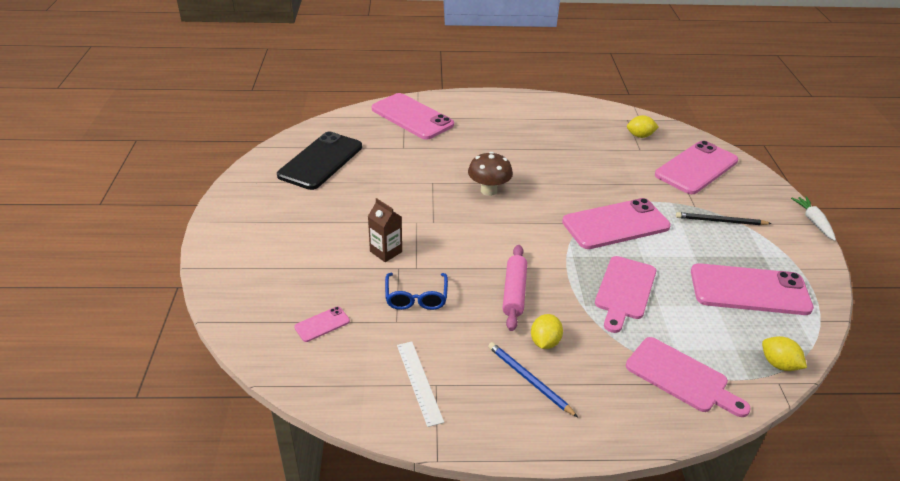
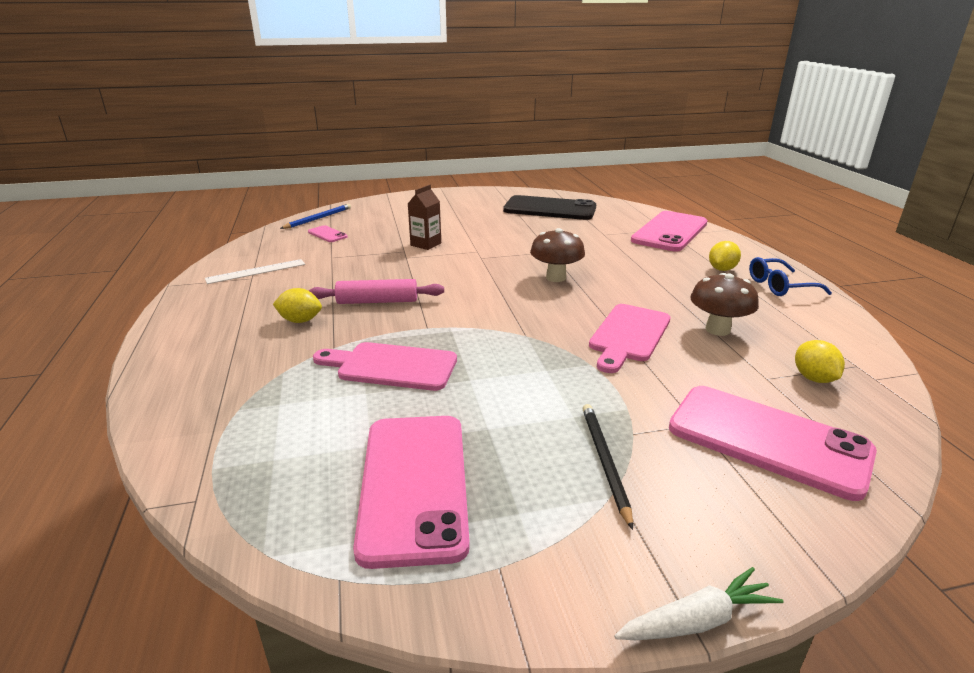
camera: 80 degrees right, 10 degrees down
blue glasses [385,273,448,310] -> blue glasses moved to [749,257,832,296]
blue pencil [488,342,578,417] -> blue pencil moved to [280,204,351,229]
pink phone [562,198,671,249] -> none
pink cutting board [626,337,751,417] -> pink cutting board moved to [589,304,671,373]
yellow lemon [762,336,807,371] -> yellow lemon moved to [709,241,741,271]
none -> brown mushroom [690,273,759,336]

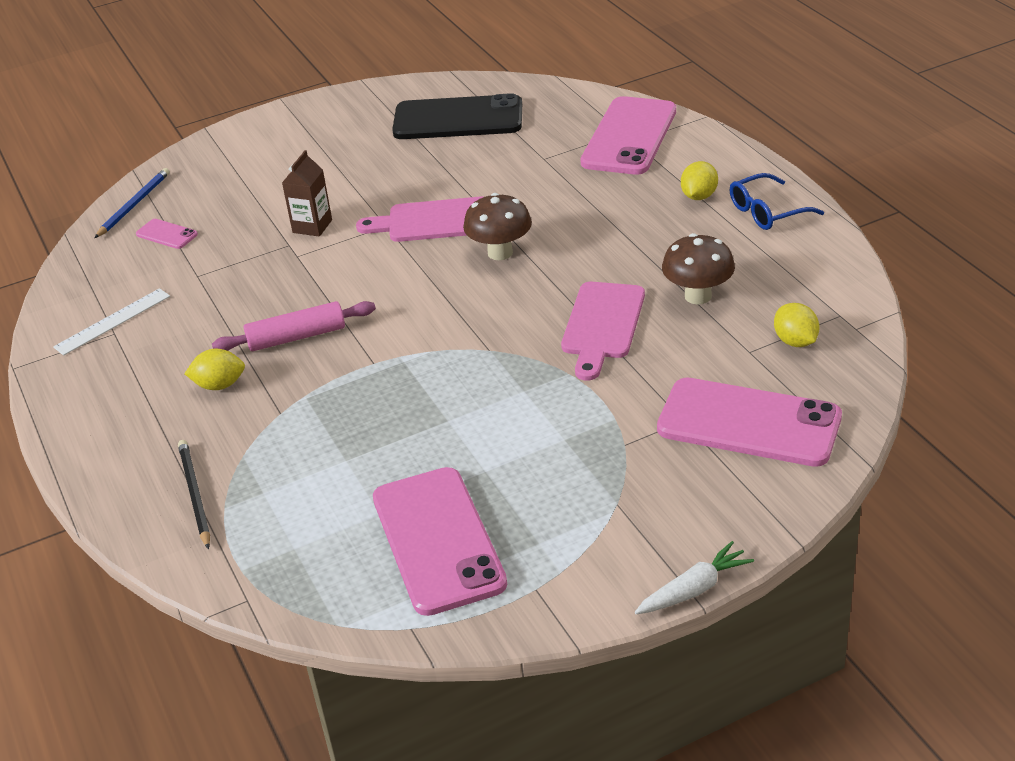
camera: 10 degrees left, 10 degrees up
pink cutting board [313,342,457,391] -> pink cutting board moved to [356,197,483,242]
black pencil [582,404,633,530] -> black pencil moved to [178,440,210,549]

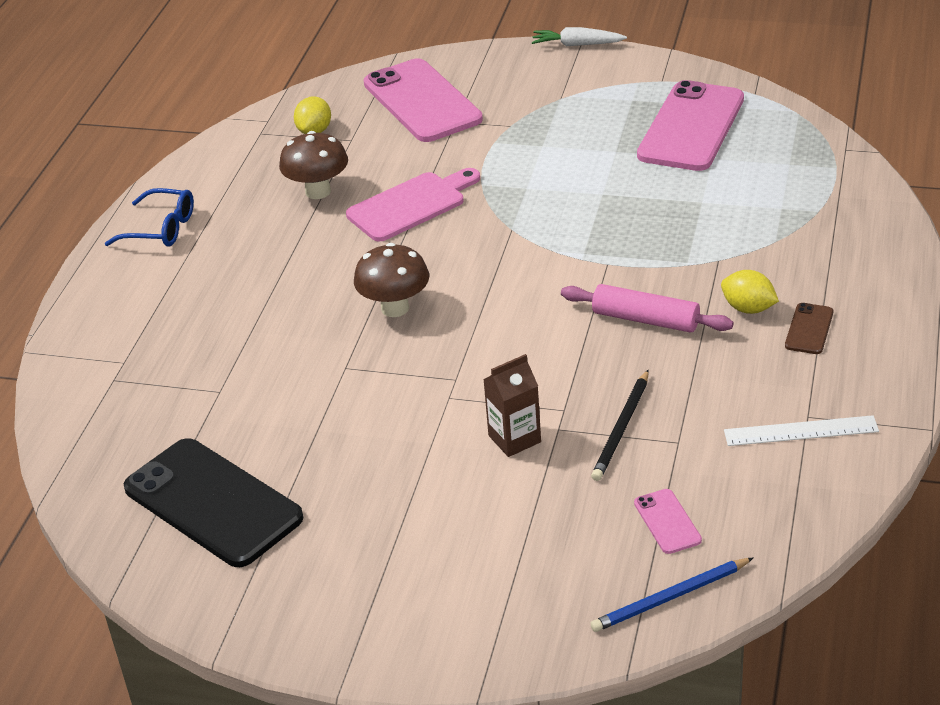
camera: 140 degrees left, 0 degrees up
black pencil [178,440,210,549] -> black pencil moved to [591,370,649,481]
pink cutting board [356,197,483,242] -> none
pink phone [580,96,676,175] -> none
yellow lemon [681,161,718,200] -> none
none -> brown phone [785,303,833,354]

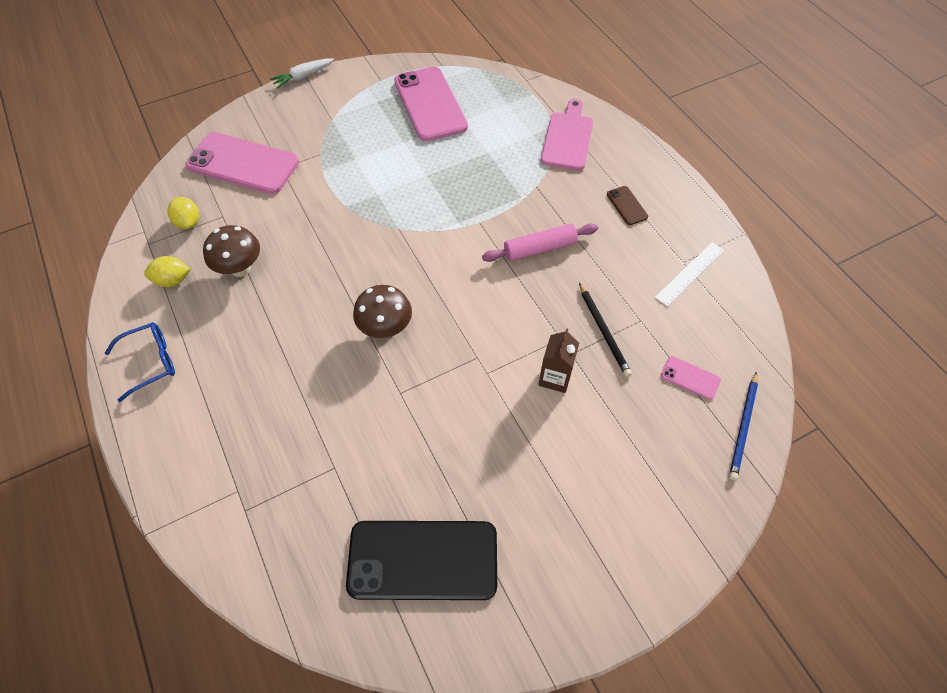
camera: 45 degrees left, 20 degrees up
pink cutting board [346,168,480,241] -> pink cutting board moved to [541,99,593,170]
yellow lemon [721,270,779,314] -> yellow lemon moved to [144,256,190,287]

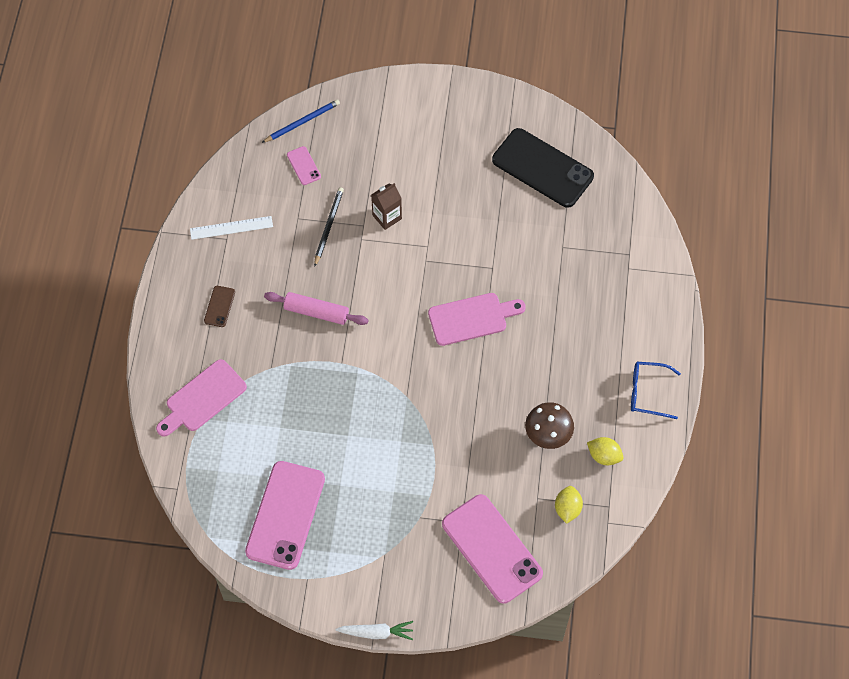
camera: 145 degrees left, 5 degrees up
brown mushroom [353,285,412,338] -> pink cutting board [428,293,526,346]

